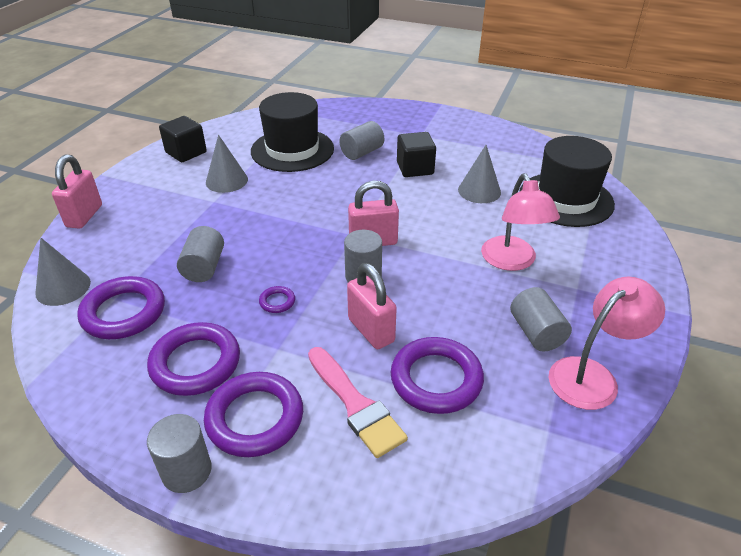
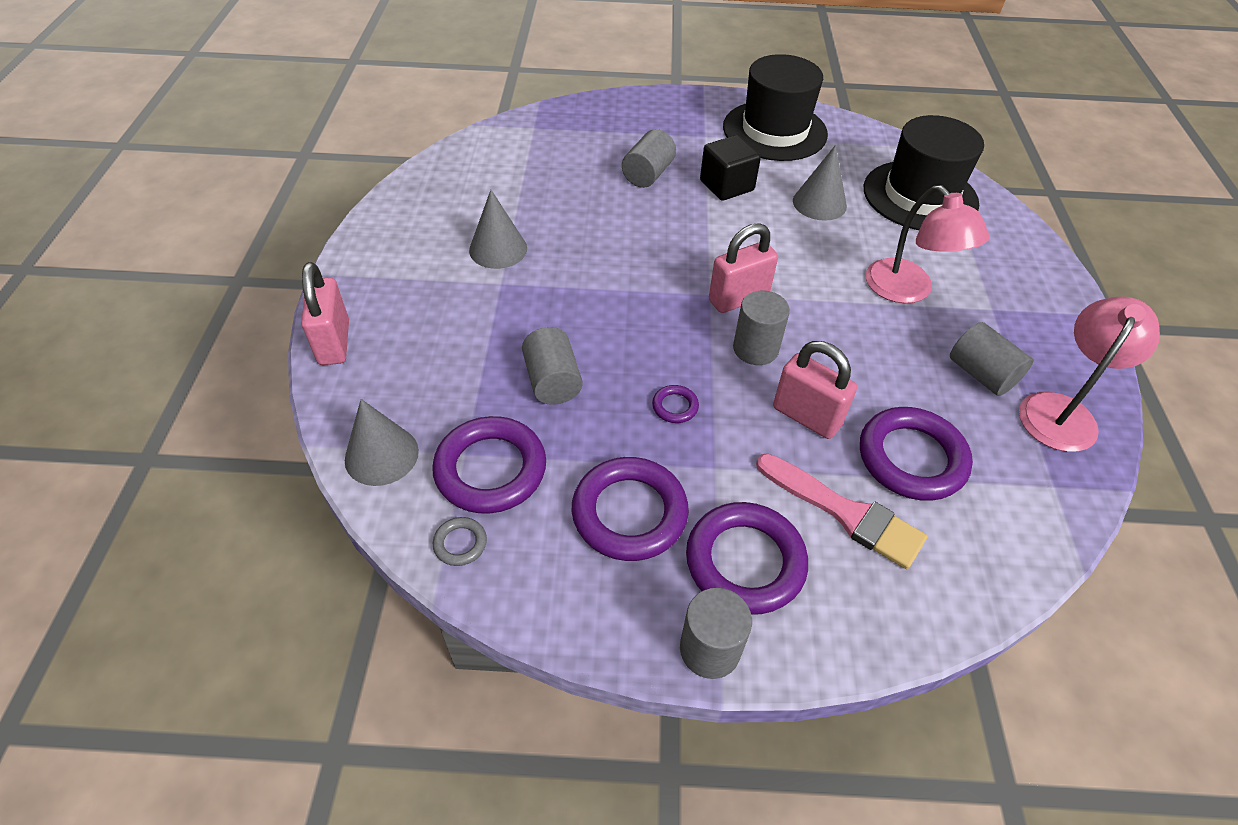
camera: 20 degrees left, 10 degrees up
black cube [159,116,207,162] -> none
black hat [251,92,334,172] -> black hat moved to [723,54,828,161]
none -> grey ring [433,517,487,566]

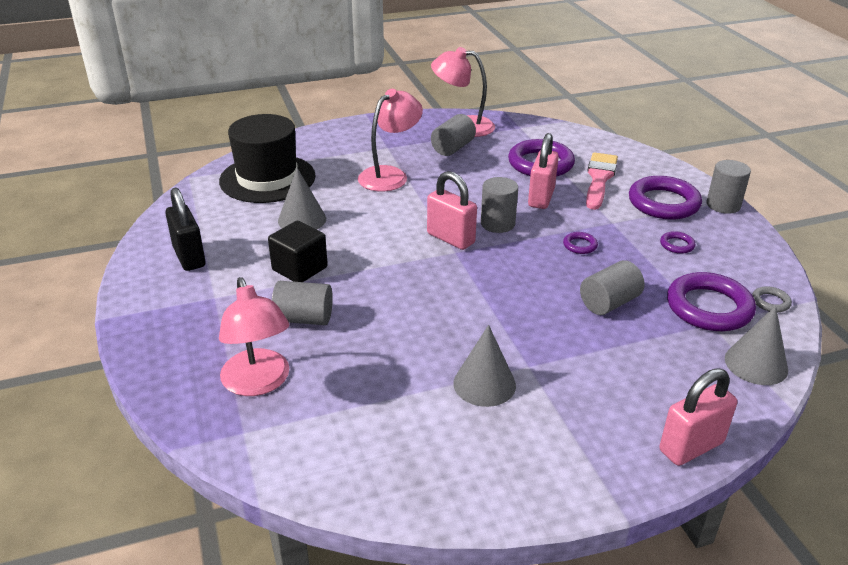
camera: 110 degrees left, 15 degrees down
purple ring [572,457,689,561] -> purple ring [660,231,695,254], size x0.45
black hat [723,54,828,161] -> black padlock [165,188,206,271]
none -> pink lamp [219,277,289,396]

